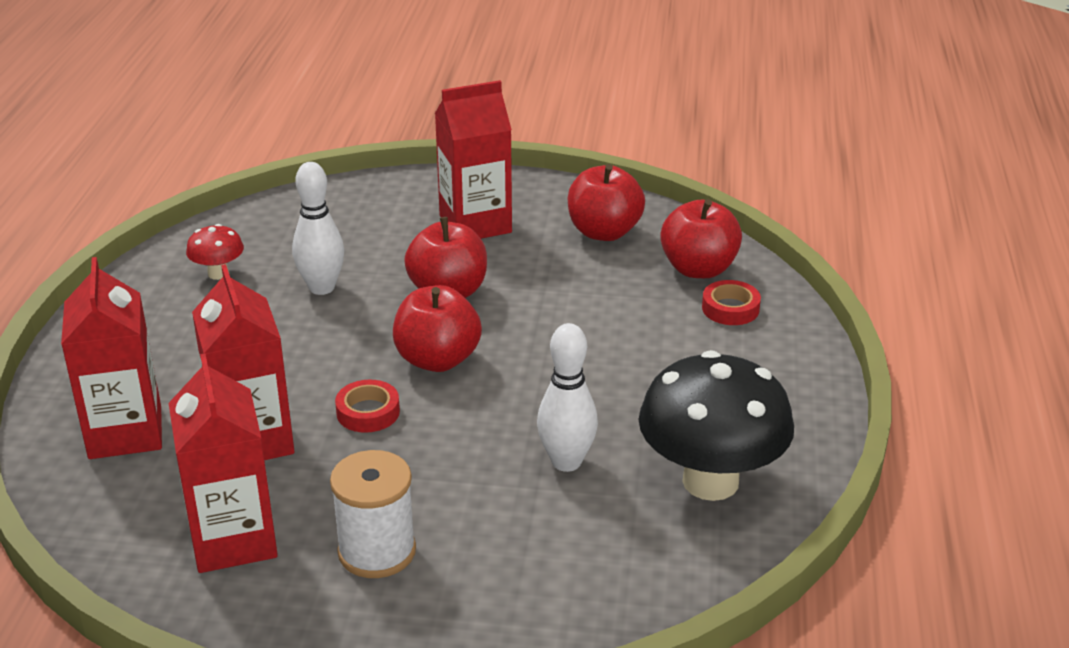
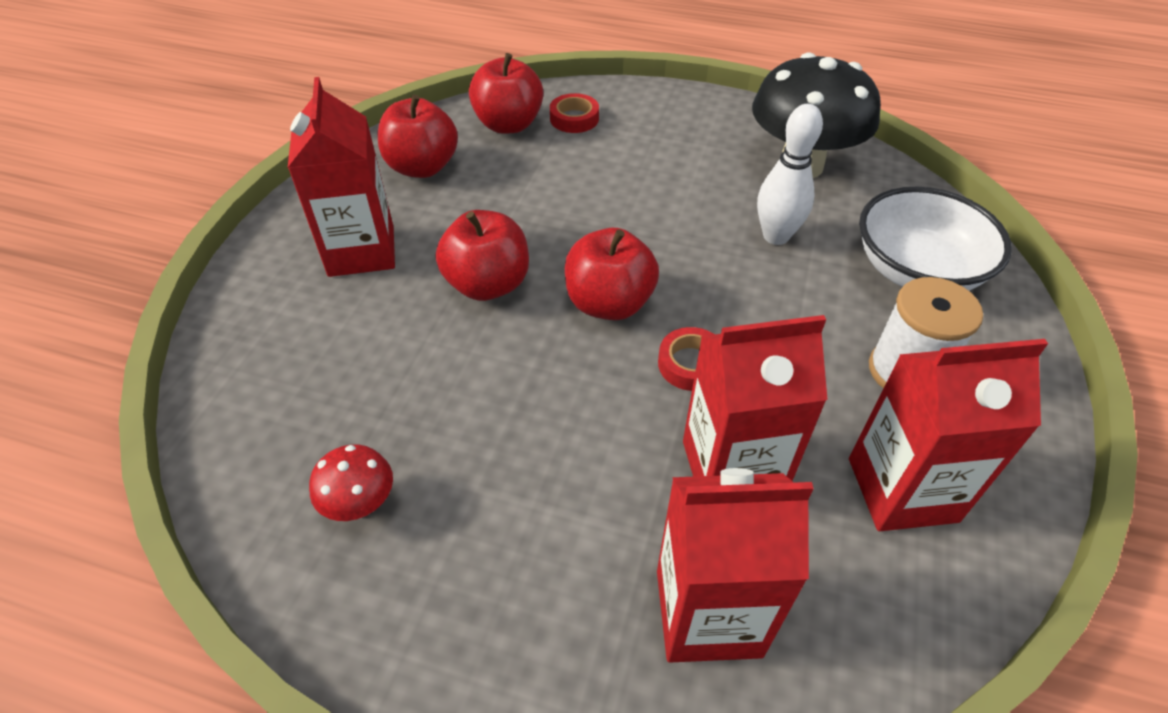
camera: 80 degrees left, 15 degrees up
white bowling pin [292,162,344,295] -> none
none -> white bowl [859,187,1012,291]

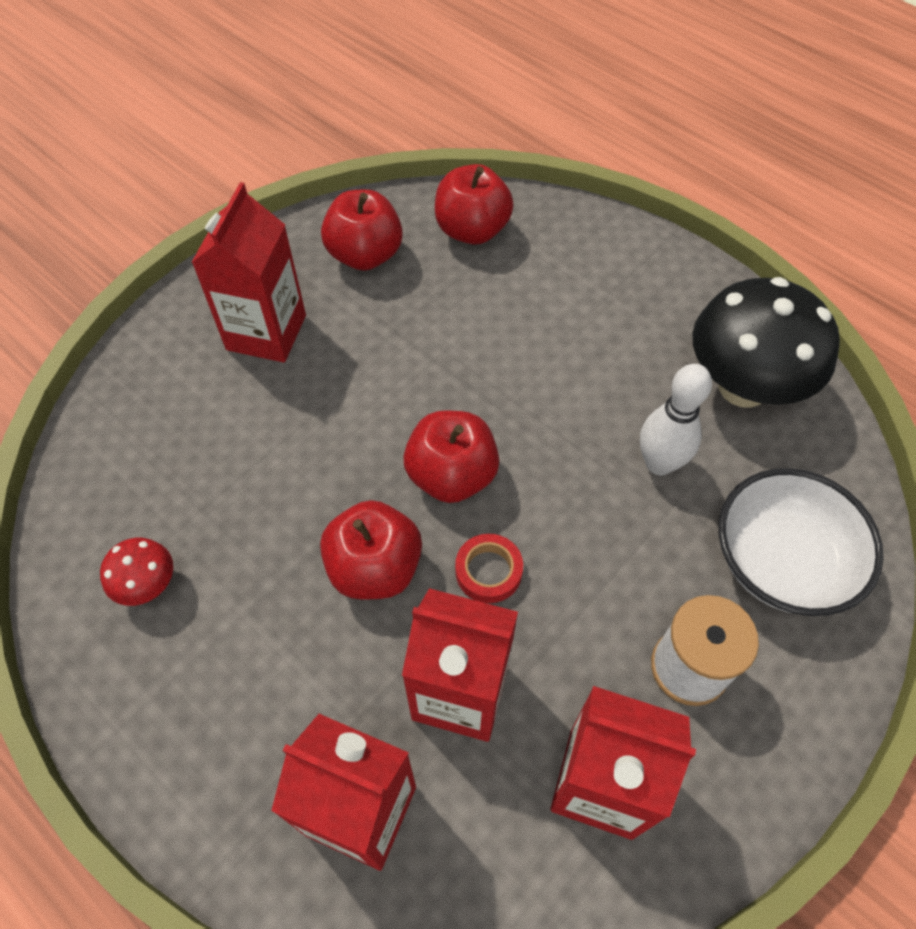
camera: 25 degrees right, 10 degrees up
red apple [436,210,529,301] -> red apple moved to [320,500,422,599]
red tape [550,93,599,133] -> none

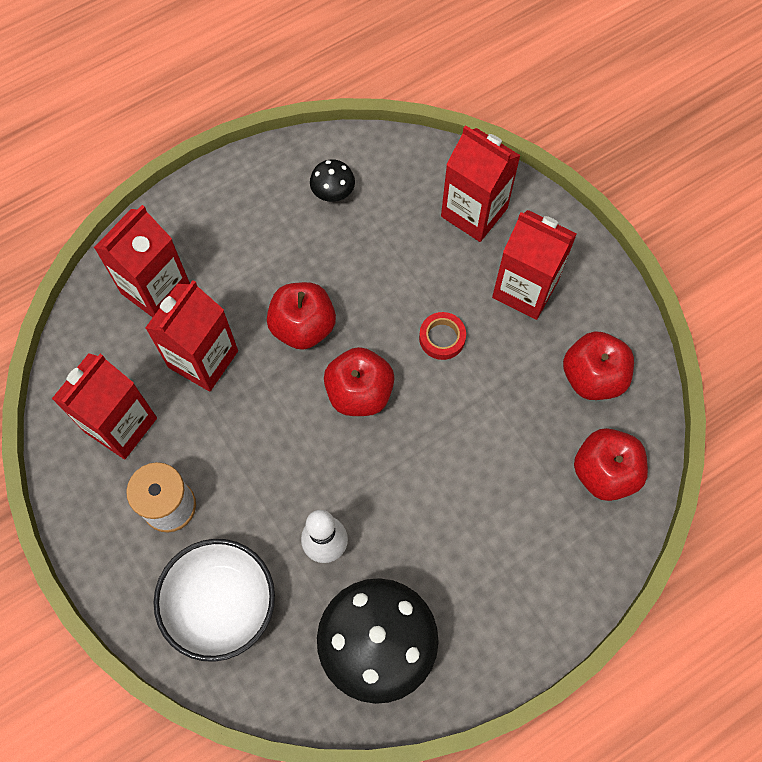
camera: 105 degrees right, 10 degrees up
red mushroom [100,538,173,606] -> black mushroom [310,159,355,202]
red tape [455,534,523,603] -> red tape moved to [419,312,466,360]
none -> red carton [441,125,521,242]

